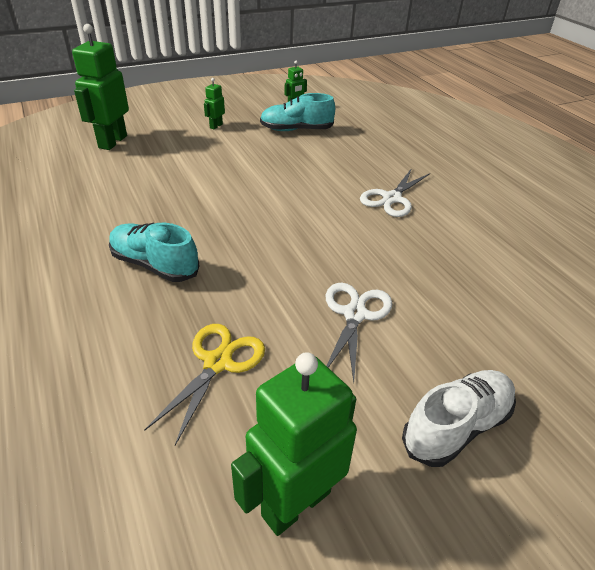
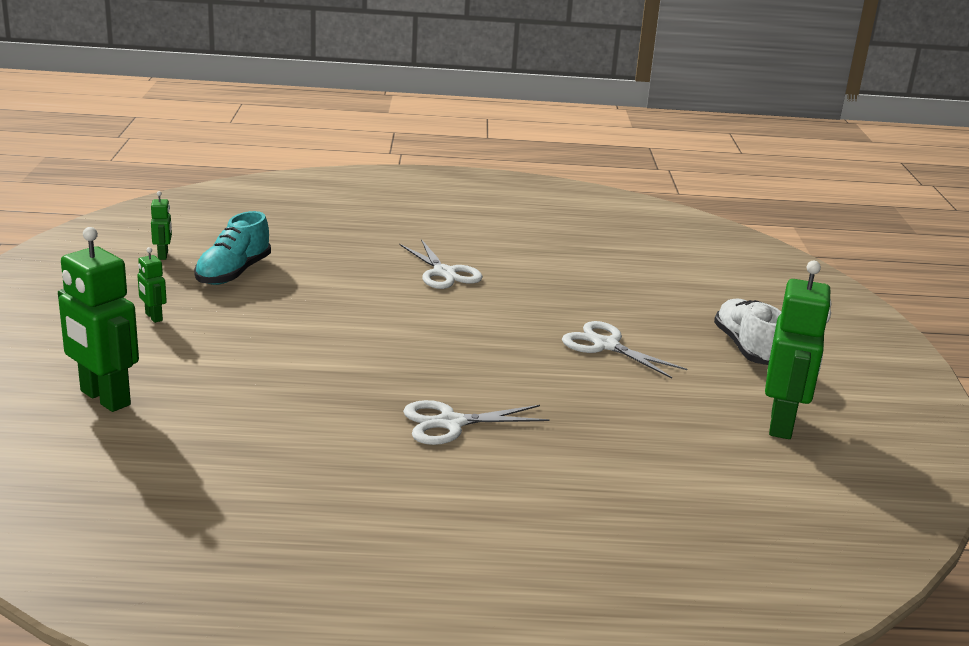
camera: 65 degrees left, 15 degrees down
turquoise shoe [109,223,199,282] -> white scissors [403,400,550,445]
yellow scissors [144,324,265,445] -> none
green robot [231,352,357,536] -> green robot turned 150 degrees counterclockwise [765,261,831,439]

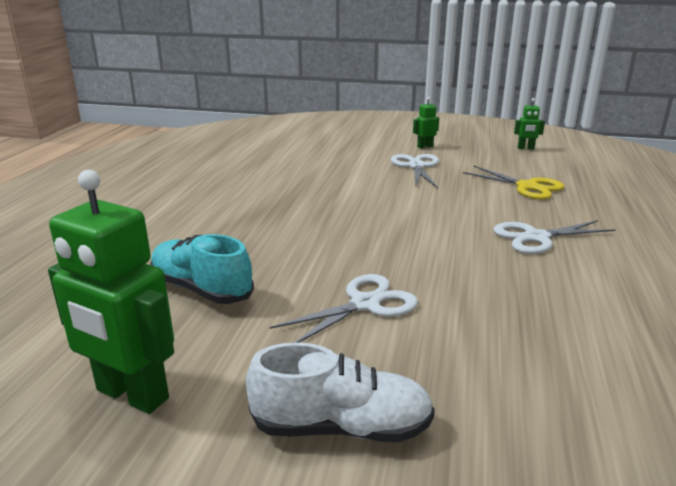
camera: 105 degrees right, 0 degrees up
green robot [58,227,139,412] -> none
turquoise shoe [194,211,271,285] -> turquoise shoe moved to [150,234,254,304]
white scissors [403,400,550,445] -> white scissors moved to [391,154,439,188]
none -> yellow scissors [463,166,564,200]

